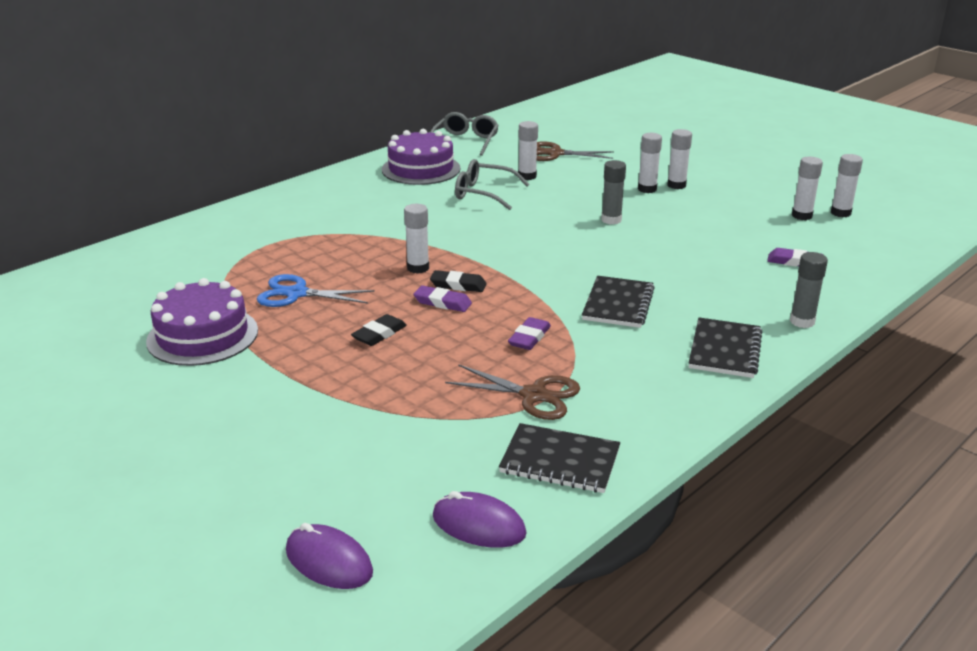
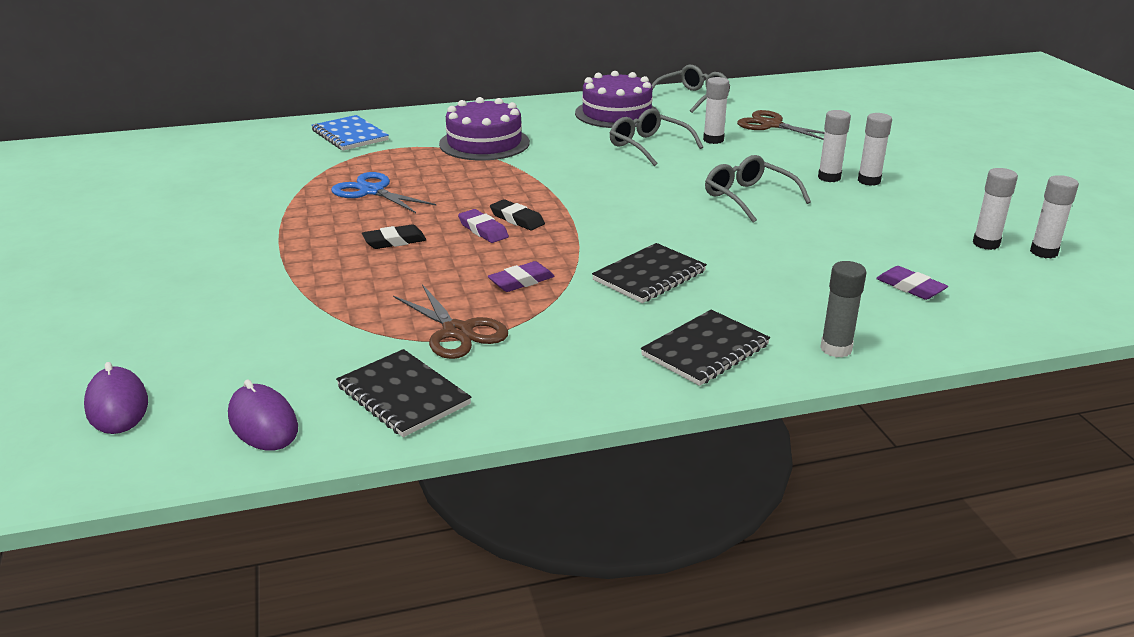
camera: 30 degrees right, 0 degrees up
purple cake [146,278,258,366] -> purple cake moved to [439,97,530,160]
white glue stick [404,204,429,274] -> none
grey glue stick [601,160,626,224] -> grey glasses [705,155,811,223]
none -> blue notebook [311,115,389,151]

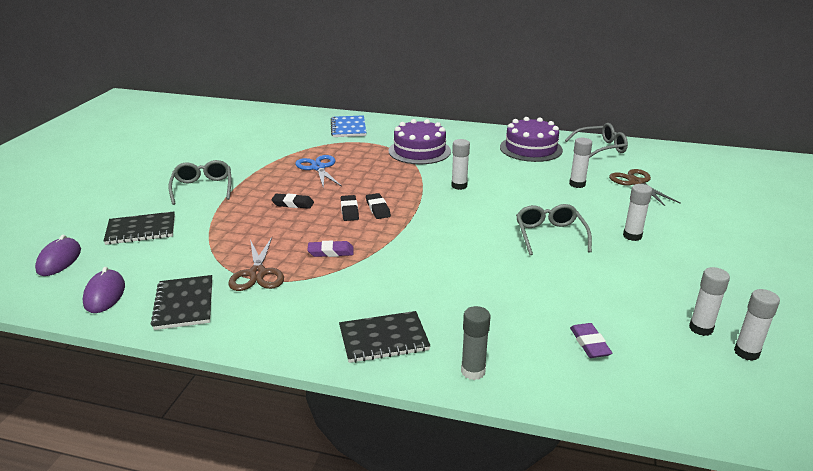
camera: 30 degrees right, 0 degrees up
purple eraser [458,209,509,243] -> black eraser [341,195,359,221]
black notebook [592,243,707,303] -> black notebook moved to [104,212,175,245]
grey glasses [610,108,703,166] -> grey glasses moved to [168,160,232,205]
white glue stick [858,113,892,186] -> white glue stick moved to [451,139,470,190]

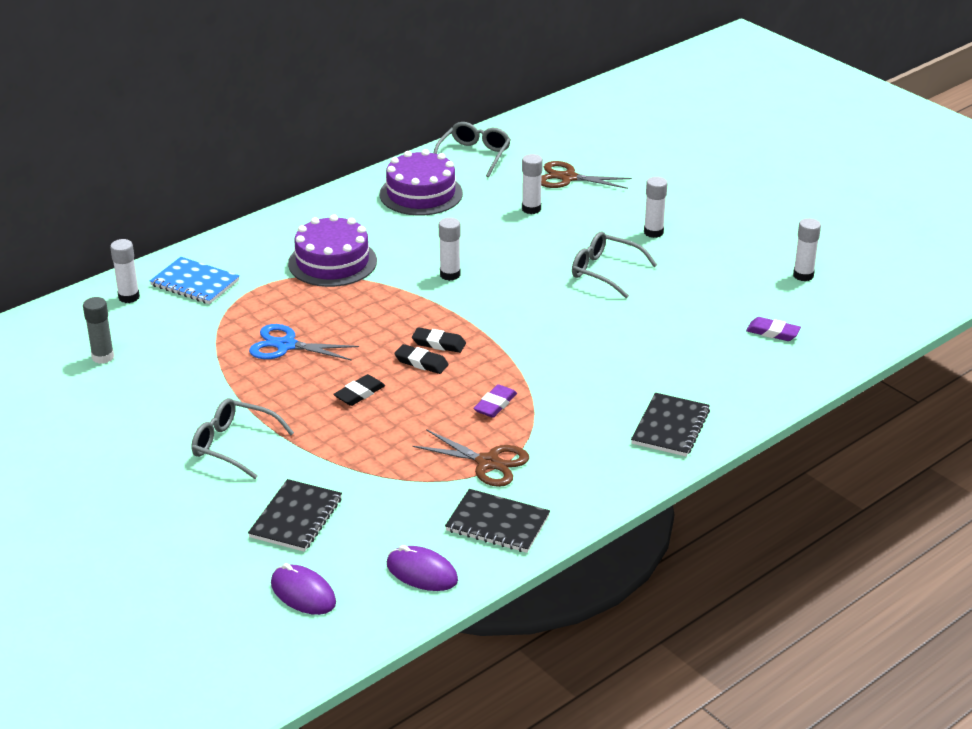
camera: 55 degrees left, 5 degrees up
grey glue stick [461,306,490,380] -> grey glue stick moved to [83,297,114,364]
white glue stick [734,289,780,361] -> white glue stick moved to [110,239,140,303]

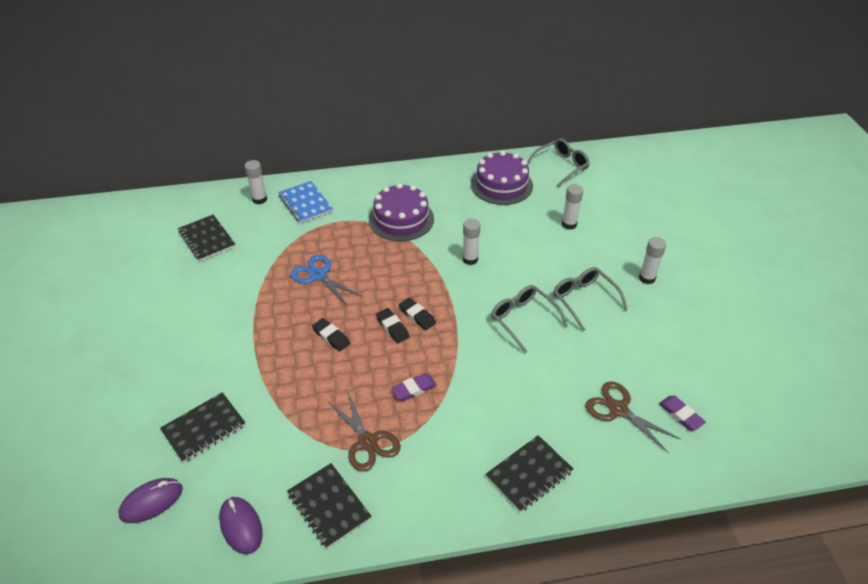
camera: 30 degrees right, 10 degrees up
grey glue stick [83,297,114,364] -> black notebook [178,215,236,261]
grey glasses [191,398,294,479] -> grey glasses moved to [491,285,568,353]
purple mouse [271,563,336,615] -> purple mouse turned 75 degrees clockwise [118,478,183,523]
black eraser [333,374,385,406] -> black eraser turned 60 degrees clockwise [312,318,350,352]
brown scissors [541,161,632,189] -> brown scissors moved to [585,381,680,453]
white glue stick [793,218,821,281] -> none

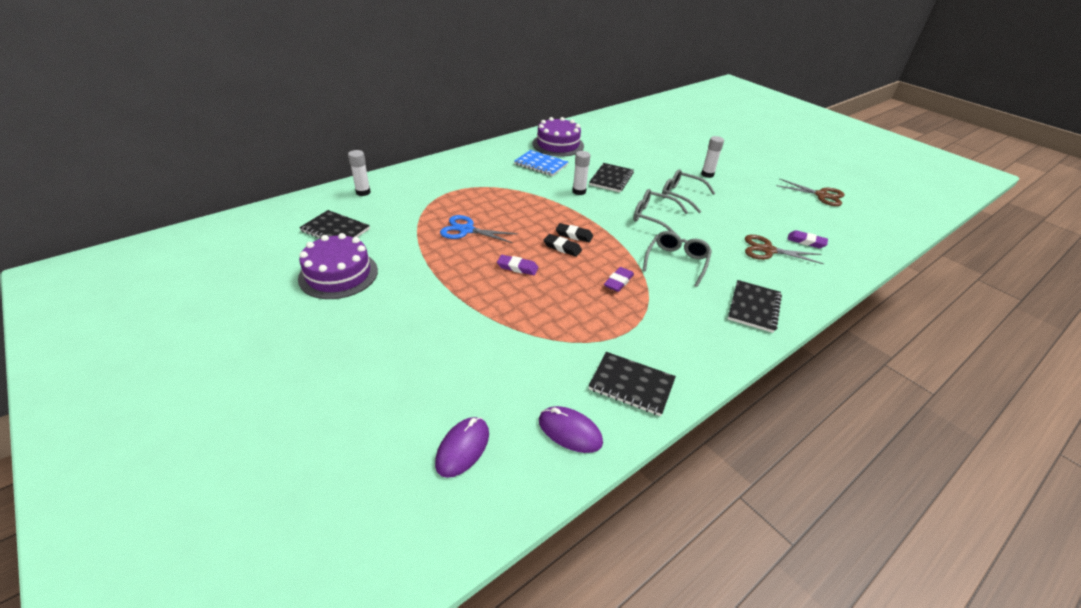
camera: 30 degrees left, 5 degrees down
black notebook [160,392,246,463] -> black notebook moved to [589,163,634,192]
blue notebook [278,181,333,223] -> blue notebook moved to [514,150,568,176]
black eraser [312,318,350,352] -> purple eraser [497,255,538,275]
brown scissors [329,391,401,472] -> brown scissors moved to [776,178,844,206]
purple cake [369,183,434,241] -> purple cake moved to [298,233,378,299]
grey glasses [527,138,590,187] -> grey glasses moved to [643,231,712,287]
white glue stick [562,184,583,230] -> none

